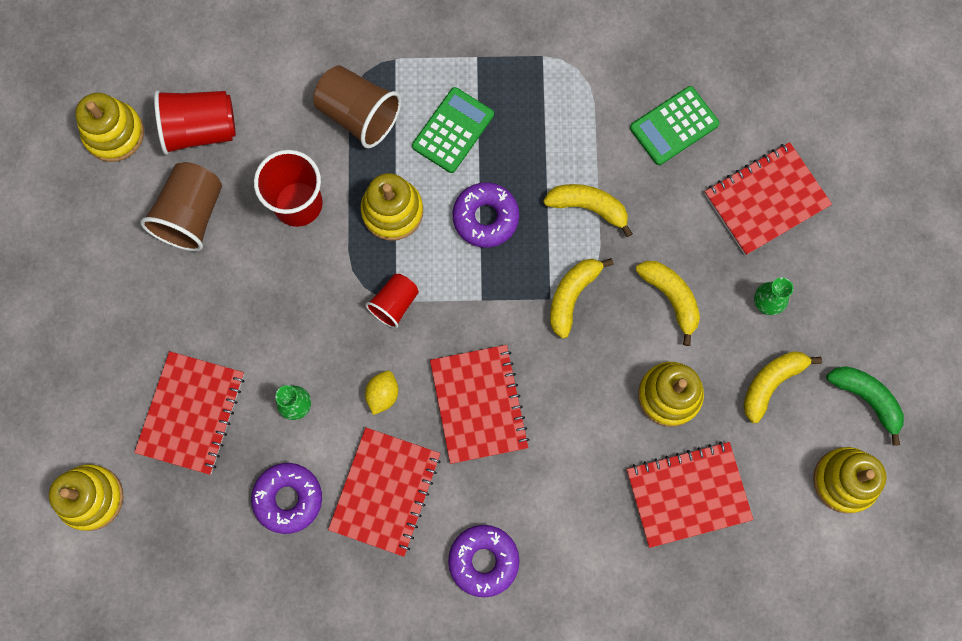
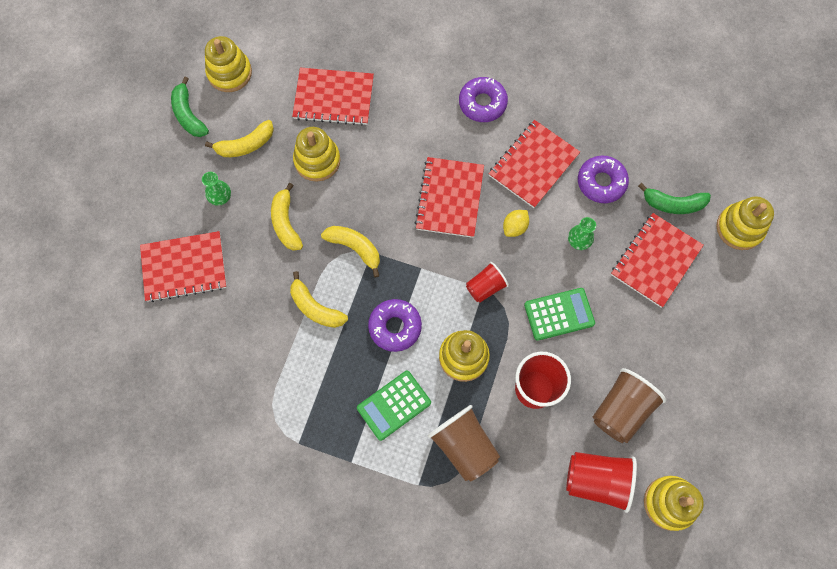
camera: 160 degrees left, 5 degrees down
yellow banana [550,258,614,339] -> yellow banana turned 105 degrees counterclockwise [321,226,380,278]
green calculator [630,86,720,165] -> green calculator moved to [524,288,595,341]
none -> green banana [638,183,711,214]

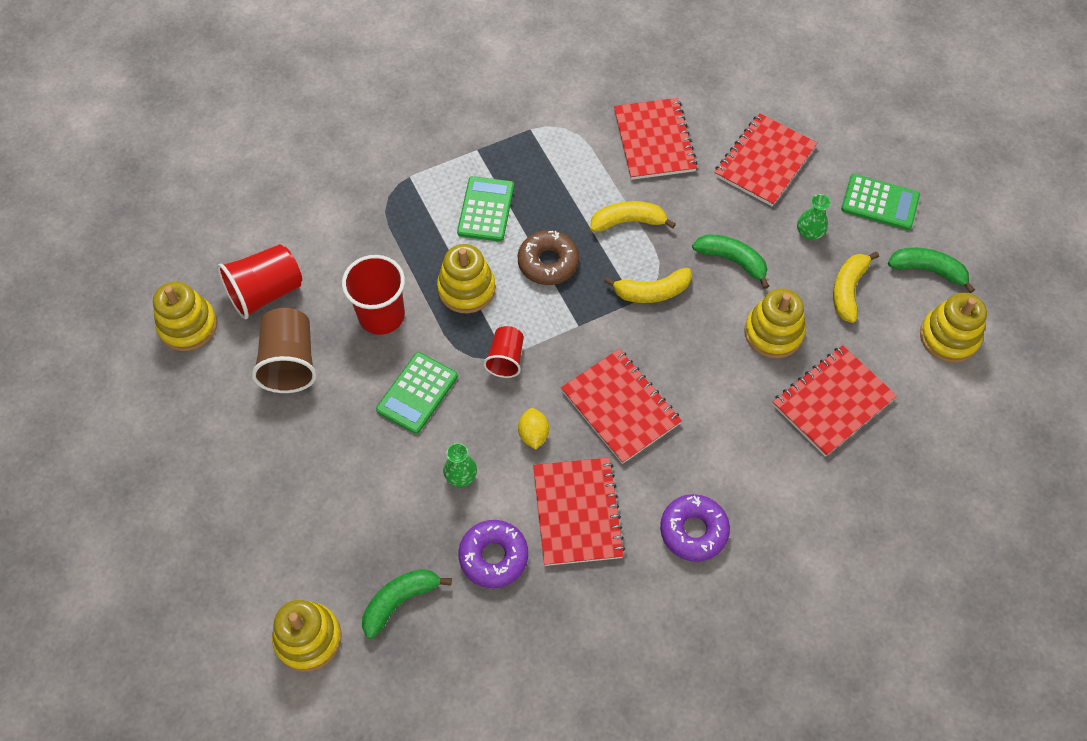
camera: 135 degrees right, 10 degrees down
yellow banana [271,183,303,251] -> green banana [692,235,769,289]
purple donut [368,299,422,352] -> brown donut [518,230,579,285]
brown cup [428,405,500,482] -> none
red notebook [611,213,704,308] -> red notebook moved to [614,98,698,180]
none -> green calculator [841,174,920,230]

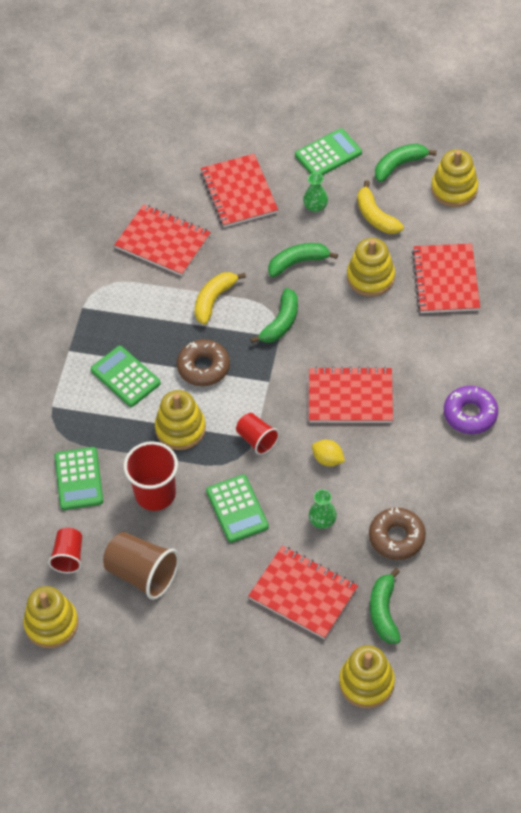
camera: 50 degrees left, 5 degrees down
red cup [217,244,302,319] -> red cup [48,528,82,573], size x0.61
purple donut [458,520,528,588] -> brown donut [369,508,426,560]
red notebook [533,457,625,566] -> red notebook moved to [248,546,358,639]
yellow banana [604,268,692,303] -> green banana [250,288,298,343]
none -> green calculator [55,447,103,510]

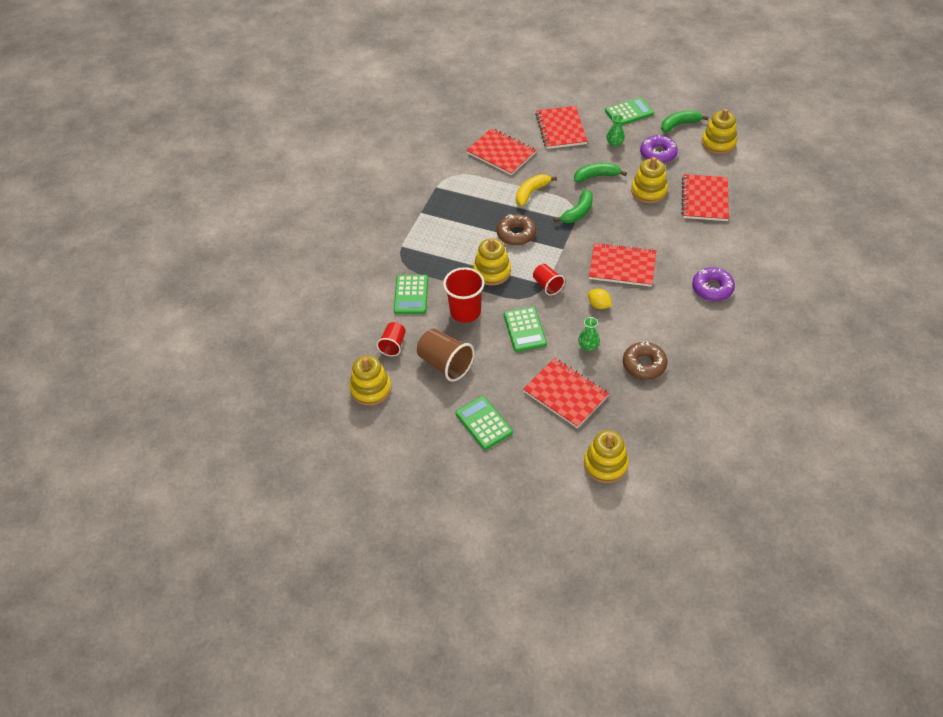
camera: 10 degrees right, 5 degrees down
green calculator [91,346,161,407] -> green calculator moved to [455,396,513,450]
yellow banana [357,180,404,234] -> purple donut [640,135,678,163]
green banana [370,568,401,644] -> none

